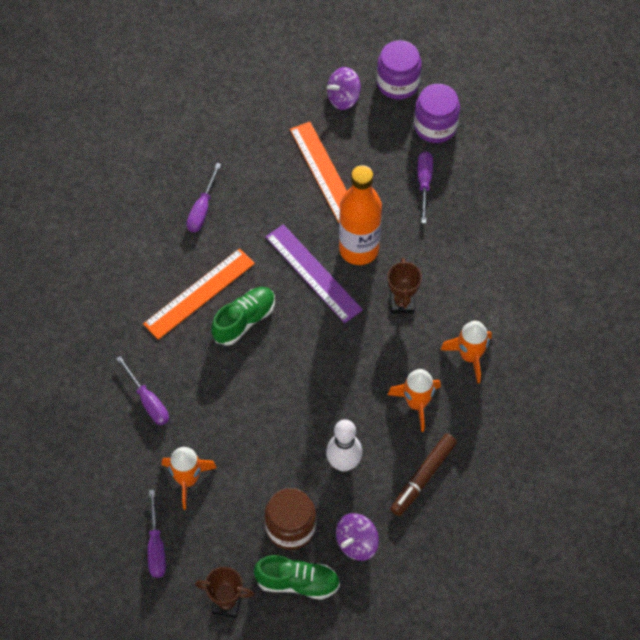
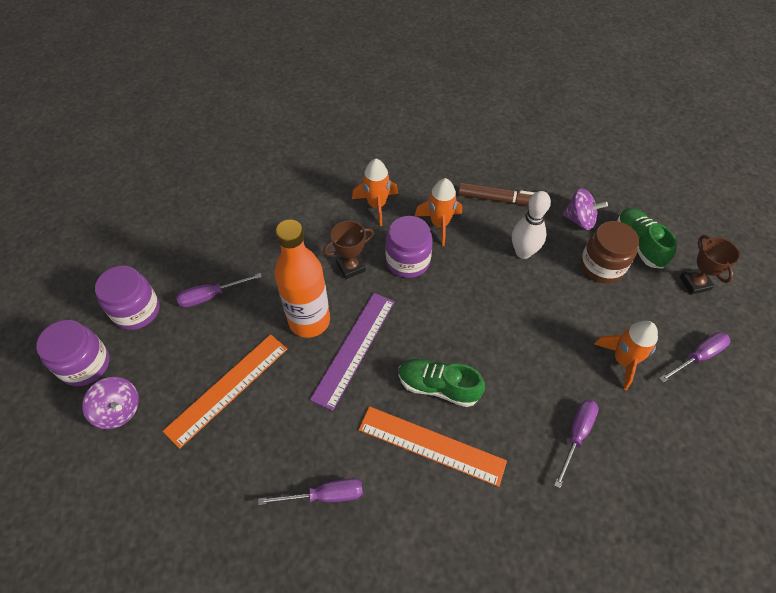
camera: 115 degrees left, 5 degrees down
none -> purple jar [385,216,433,278]

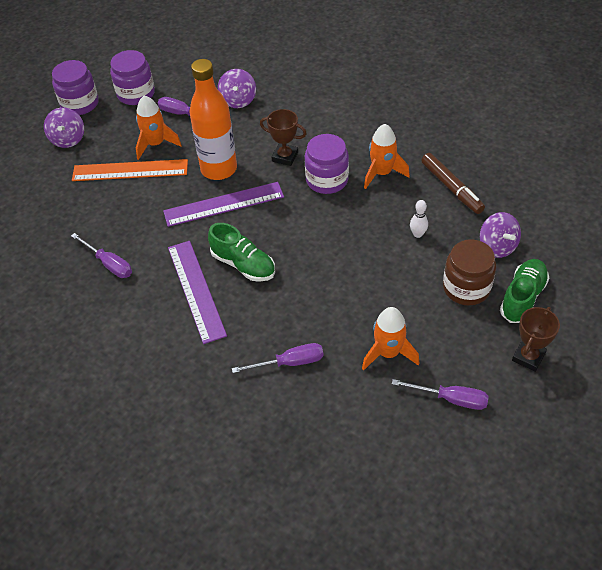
camera: 50 degrees right, 5 degrees down
orange rocket [352,159,398,226] -> orange rocket moved to [136,95,182,160]
orange ruler [359,406,507,487] -> purple ruler [168,241,227,344]
green shoe [399,358,485,407] -> green shoe turned 150 degrees clockwise [208,223,275,282]
white bowling pin [512,191,551,259] -> white bowling pin [410,200,428,238], size x0.55
none -> purple spinning top [218,69,256,108]

